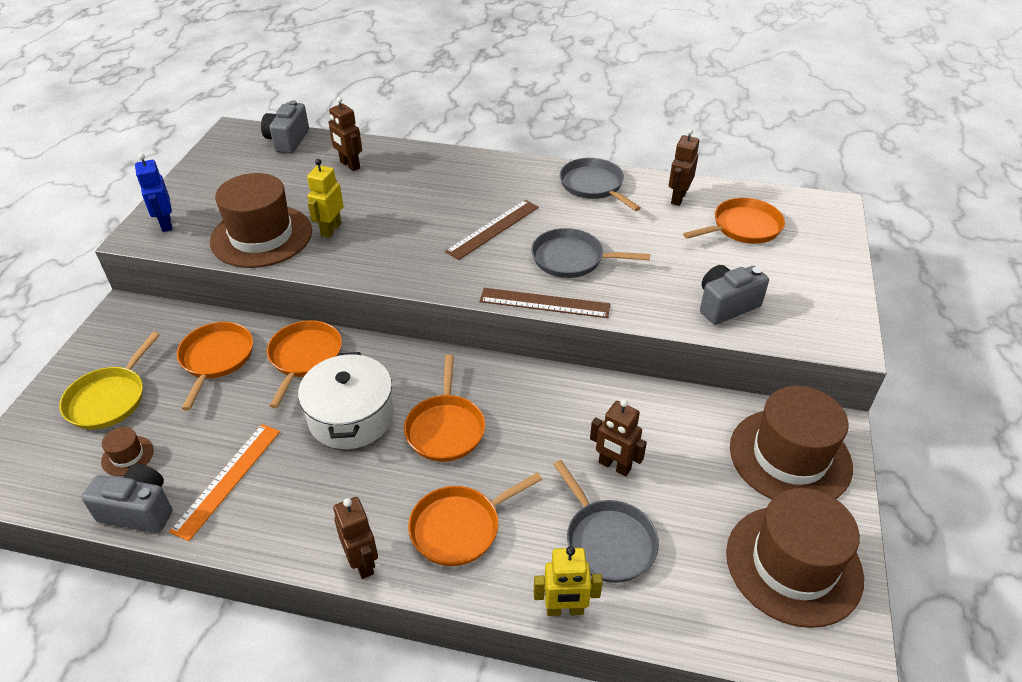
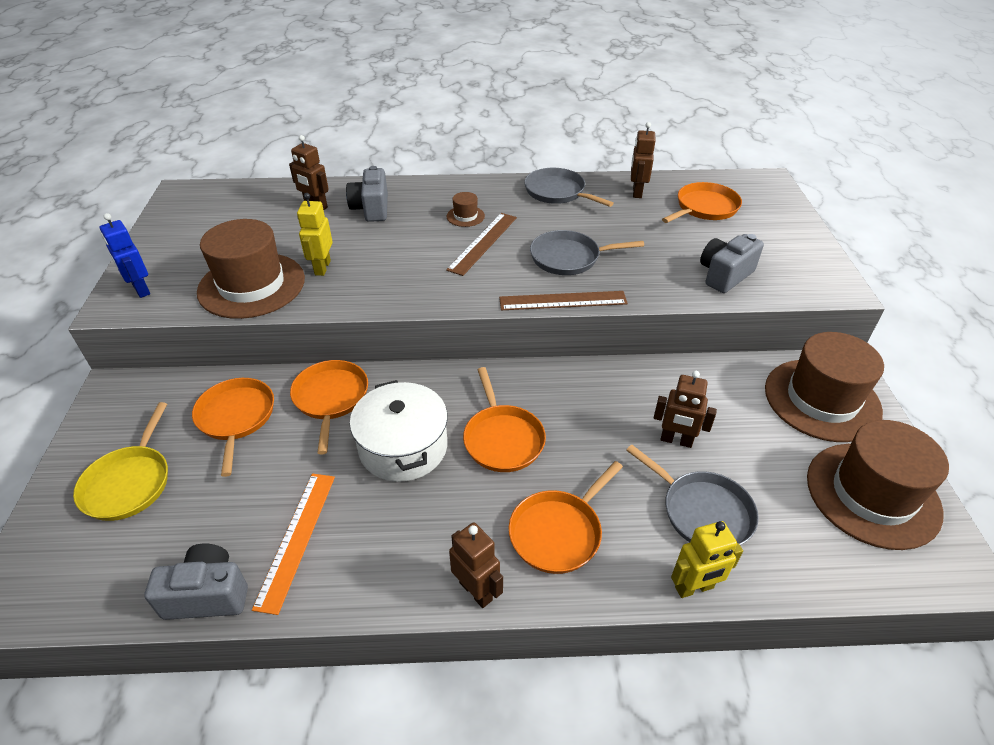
camera: 15 degrees left, 0 degrees up
brown hat [101,427,154,476] -> brown hat moved to [447,192,485,227]
grey camera [261,100,309,153] -> grey camera moved to [346,166,388,222]

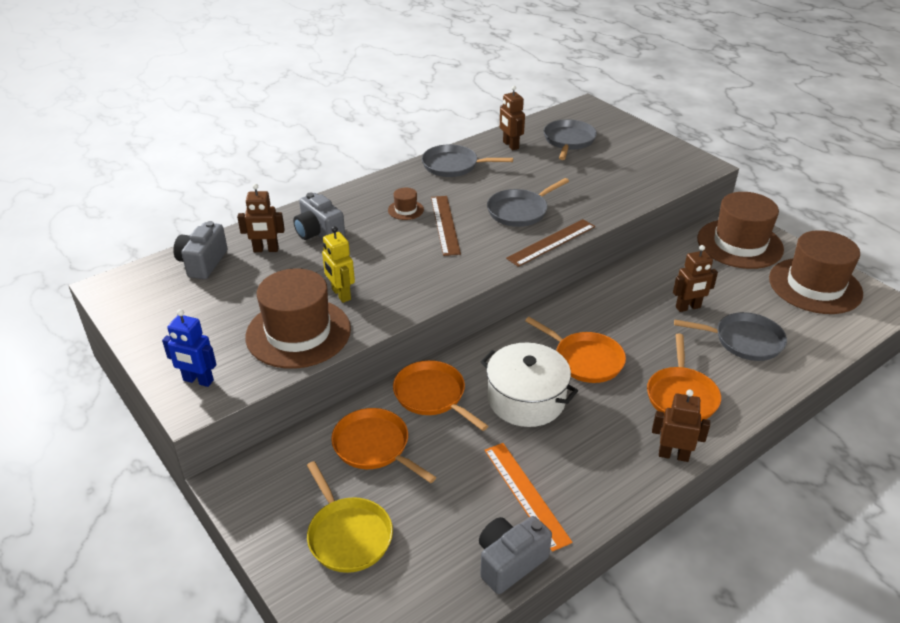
camera: 35 degrees left, 5 degrees down
orange pan [662,182,742,223] -> grey pan [544,119,597,160]
yellow robot [671,521,743,598] -> none
grey camera [700,234,764,293] -> grey camera moved to [173,221,227,279]

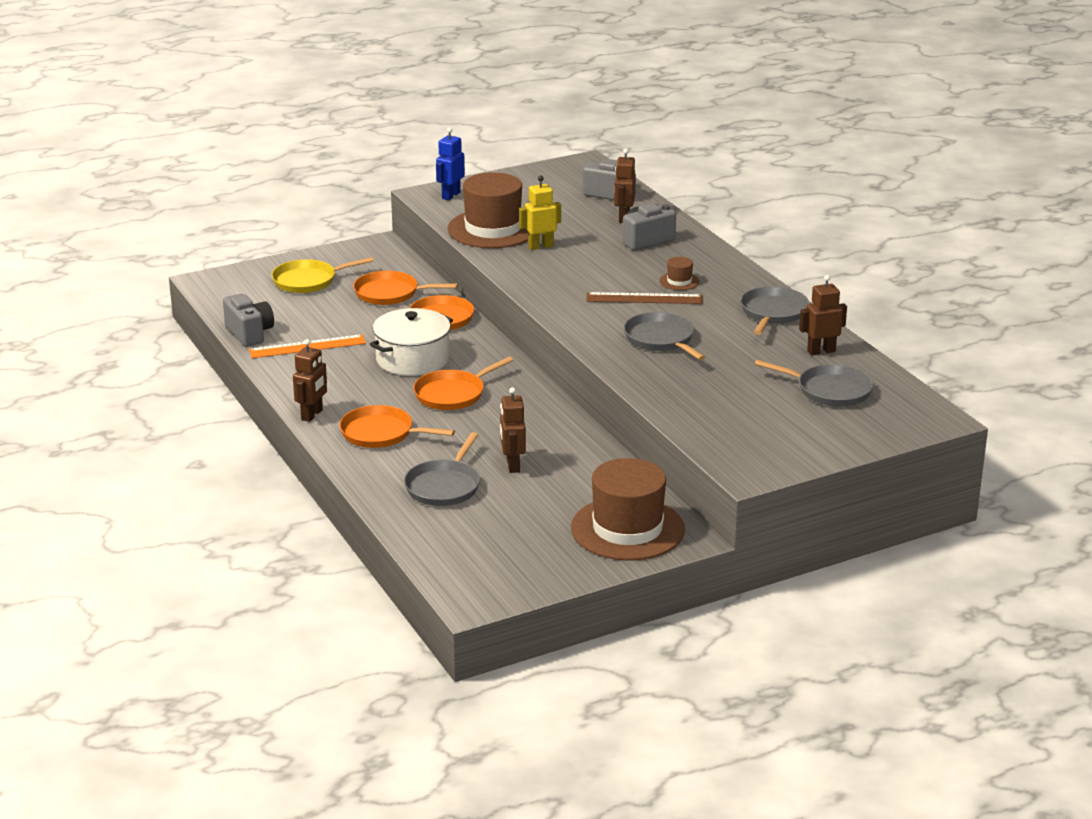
camera: 100 degrees right, 10 degrees down
orange pan [331,408,436,483] -> orange pan turned 135 degrees counterclockwise [353,271,458,305]
brown ruler [506,219,595,267] -> none
brown hat [769,230,863,314] -> none

